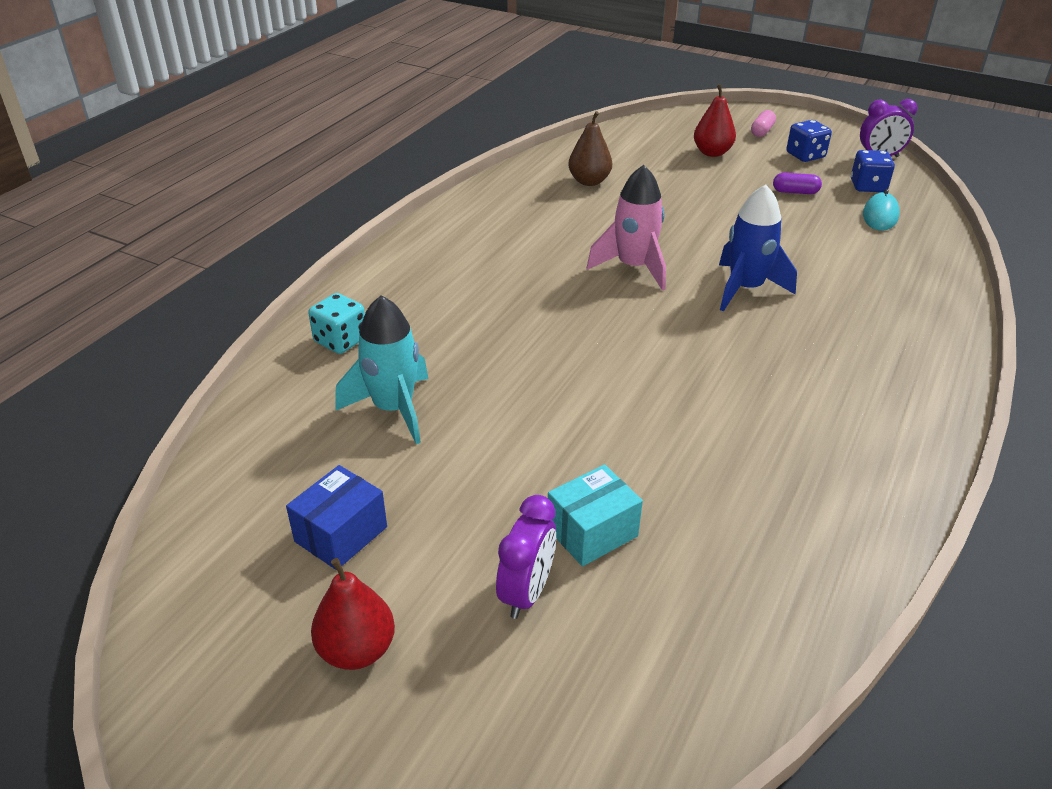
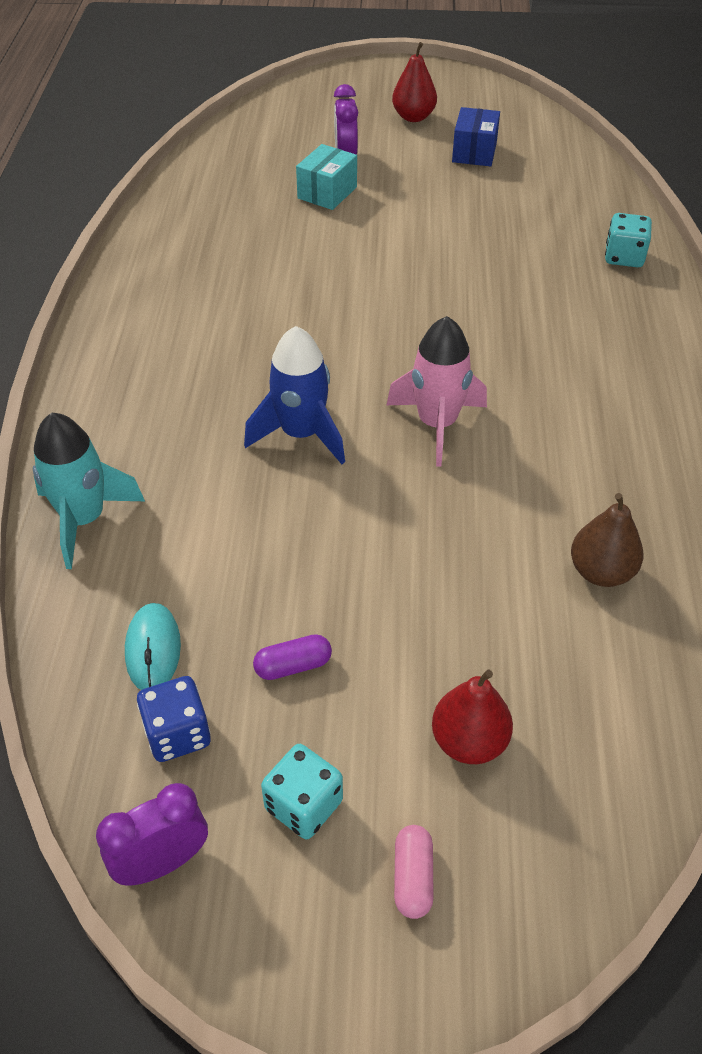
camera: 155 degrees right, 10 degrees up
turquoise rocket [335,296,428,444] -> turquoise rocket moved to [33,413,145,569]
blue dice [786,120,832,162] -> turquoise dice [261,744,343,839]

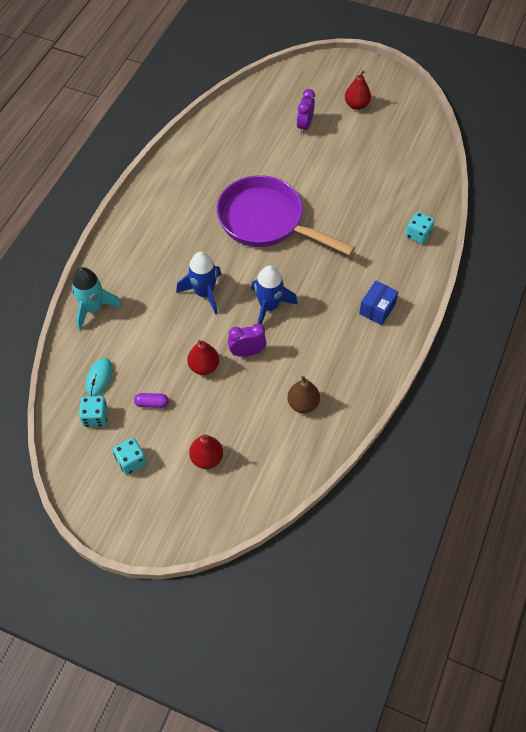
camera: 20 degrees right, 10 degrees up
purple clock [96,783,208,886] -> purple clock moved to [228,324,266,357]
blue dice [137,676,211,762] -> turquoise dice [79,396,108,427]
turquoise box [296,144,357,210] -> none
pink rocket [387,316,487,467] -> blue rocket [251,266,298,325]
pink capsule [394,825,434,919] -> none
blue box [452,107,500,166] -> blue box moved to [359,280,399,325]
none -> red pear [187,340,219,375]
none -> purple pan [216,175,355,256]

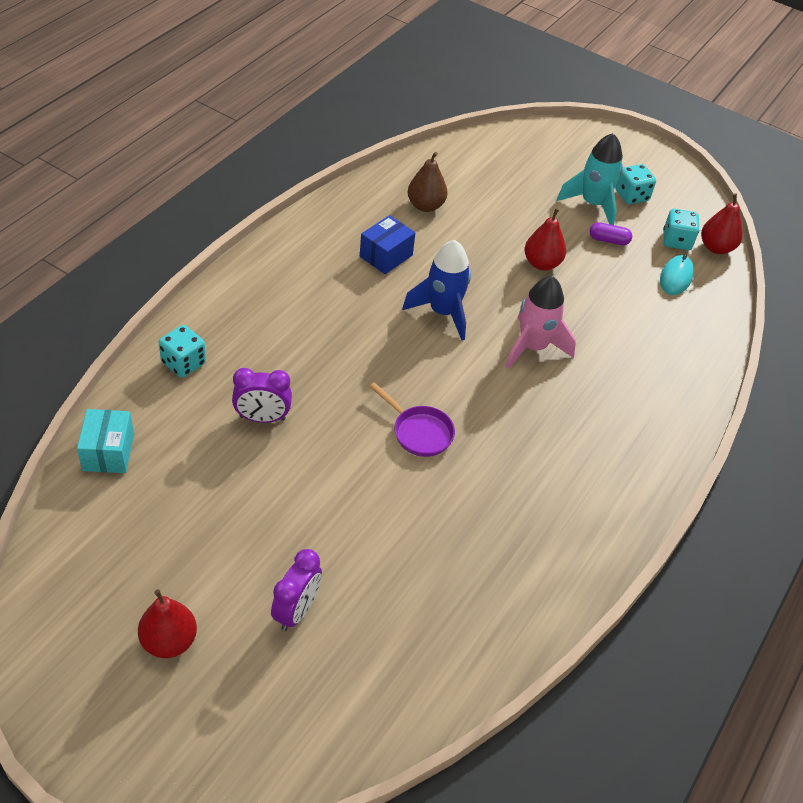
camera: 175 degrees left, 10 degrees down
turquoise rocket [72,267,122,331] -> turquoise rocket moved to [557,133,623,225]
blue rocket [176,252,221,315] -> pink rocket [505,276,576,369]
red pear [189,434,223,469] -> red pear moved to [701,193,743,254]
purple pan [216,175,355,256] -> purple pan [369,382,455,457], size x0.42
purple clock [228,324,266,357] -> purple clock moved to [232,368,292,423]
blue box [359,280,399,325] -> blue box moved to [360,215,415,274]
none -> turquoise box [77,409,134,473]

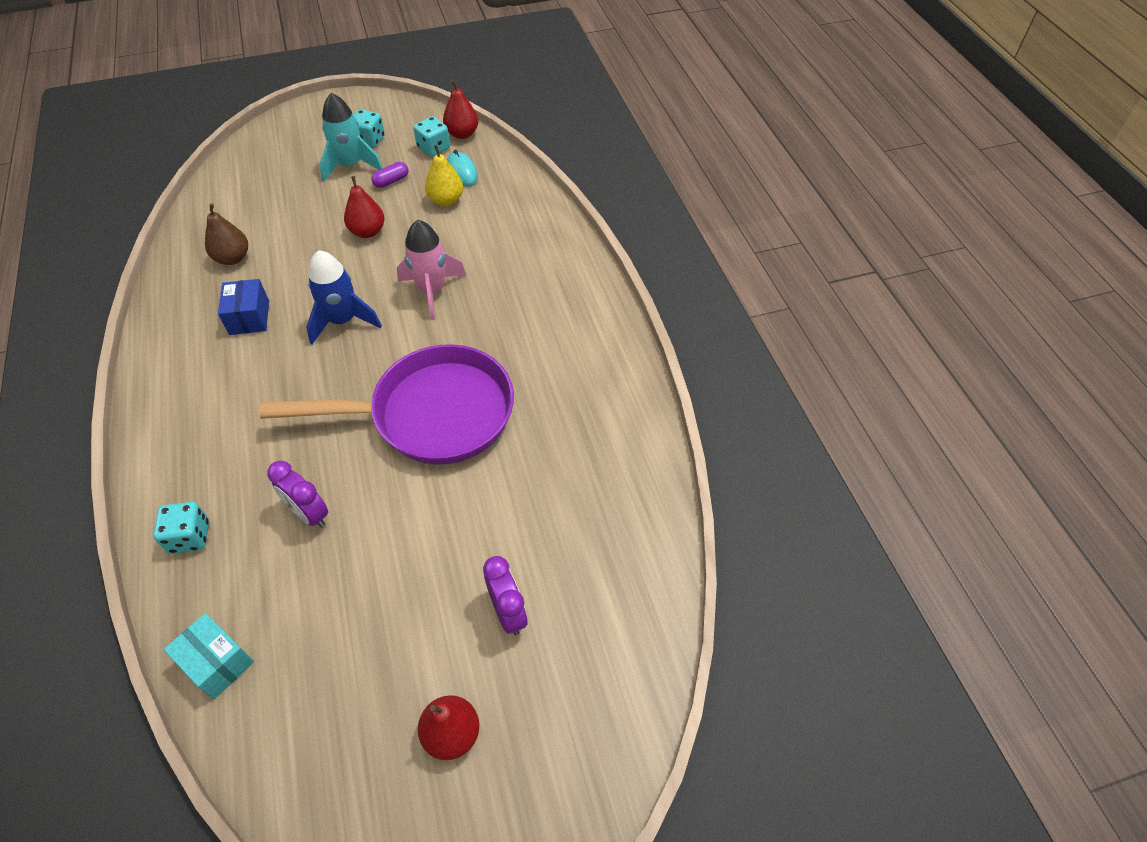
camera: 45 degrees left, 5 degrees up
purple clock [232,368,292,423] -> purple clock turned 90 degrees clockwise [267,461,328,528]
purple pan [369,382,455,457] -> purple pan [260,344,514,465], size x2.38
none -> yellow pear [425,145,463,206]

